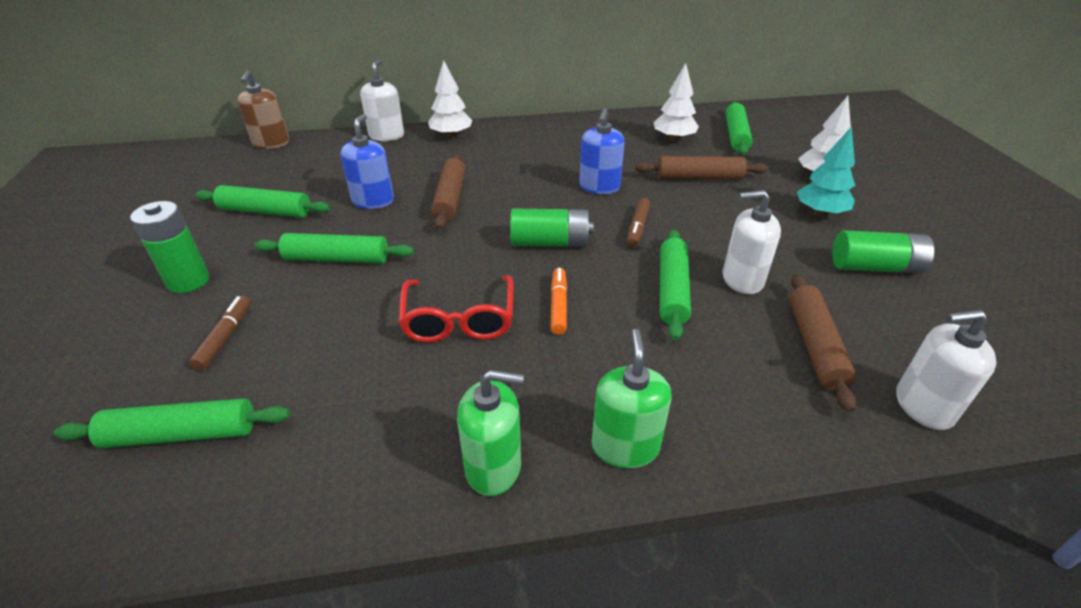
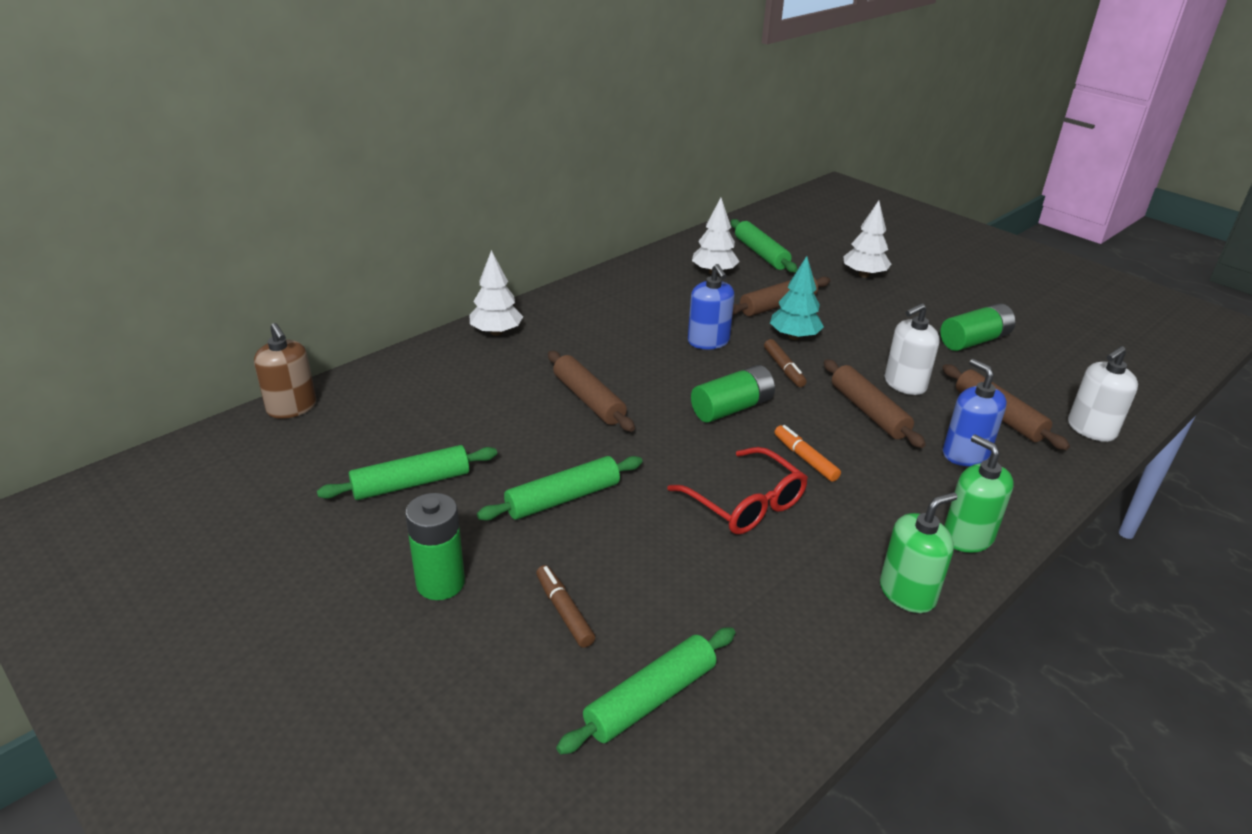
camera: 35 degrees left, 5 degrees down
blue soap dispenser [340,114,394,209] -> blue soap dispenser moved to [943,359,1007,466]
white soap dispenser [360,60,404,141] -> none
green rolling pin [660,230,691,340] -> brown rolling pin [824,359,926,448]
turquoise tree [797,126,855,216] -> turquoise tree moved to [770,256,824,340]

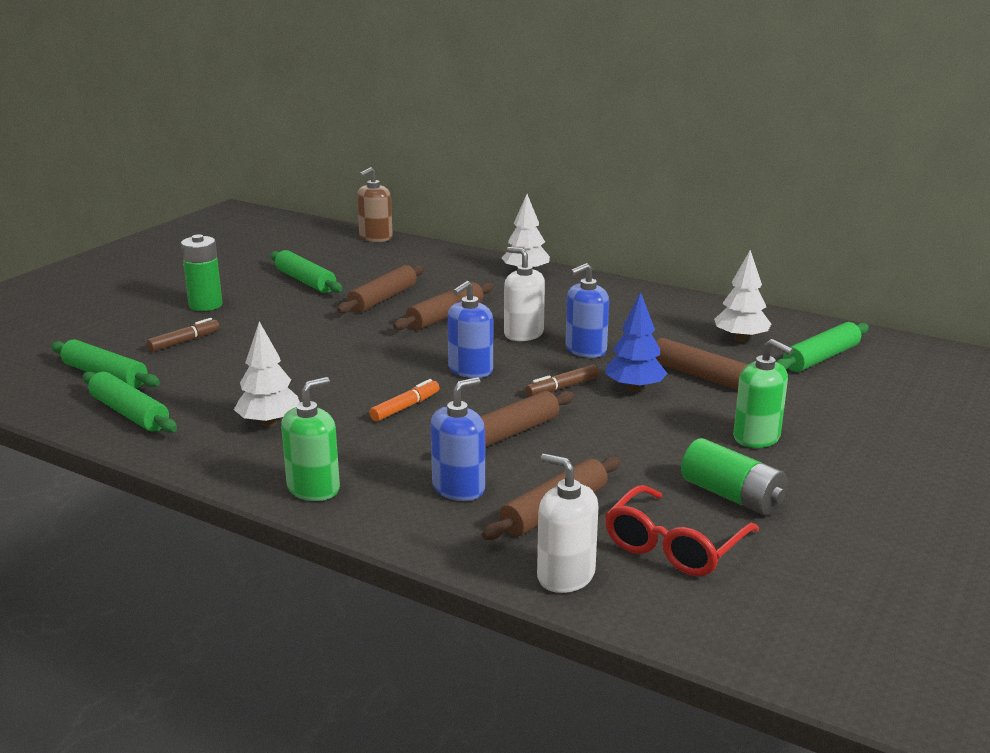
camera: 75 degrees right, 10 degrees down
green rolling pin [477,456,643,521] -> green rolling pin moved to [83,371,177,433]
red glasses [667,447,808,535] -> red glasses moved to [605,485,759,576]
green battery [691,365,775,423] -> blue soap dispenser [447,281,493,378]
turquoise tree [770,256,824,340] -> blue tree [605,292,668,392]
white tree [843,200,891,278] -> white tree moved to [234,321,300,427]
green soap dispenser [880,492,958,613] -> green soap dispenser moved to [733,339,793,448]
white soap dispenser [885,303,940,395] -> white soap dispenser moved to [504,247,545,341]
none -> brown rolling pin [337,265,424,313]

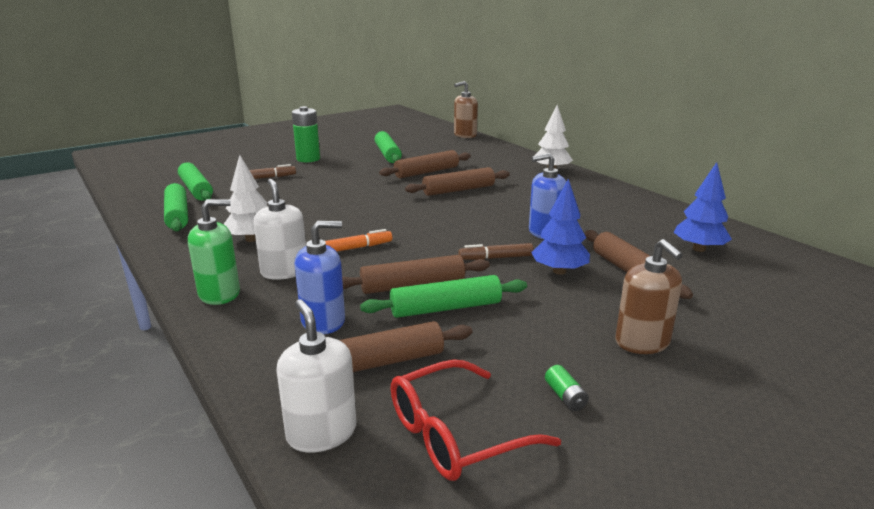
camera: 25 degrees right, 0 degrees up
blue soap dispenser [447,281,493,378] -> none
white soap dispenser [504,247,545,341] -> white soap dispenser moved to [253,179,306,280]
green battery [681,438,788,516] -> green battery [545,365,589,411], size x0.45
white tree [714,250,771,342] -> blue tree [673,162,732,252]
green soap dispenser [733,339,793,448] -> brown soap dispenser [615,239,683,354]
green rolling pin [776,322,869,372] -> green rolling pin moved to [360,275,527,318]

